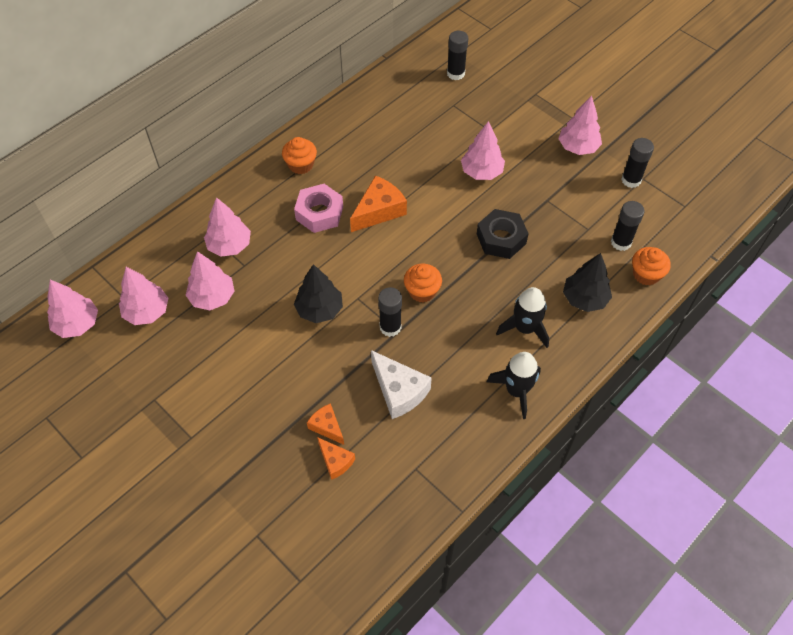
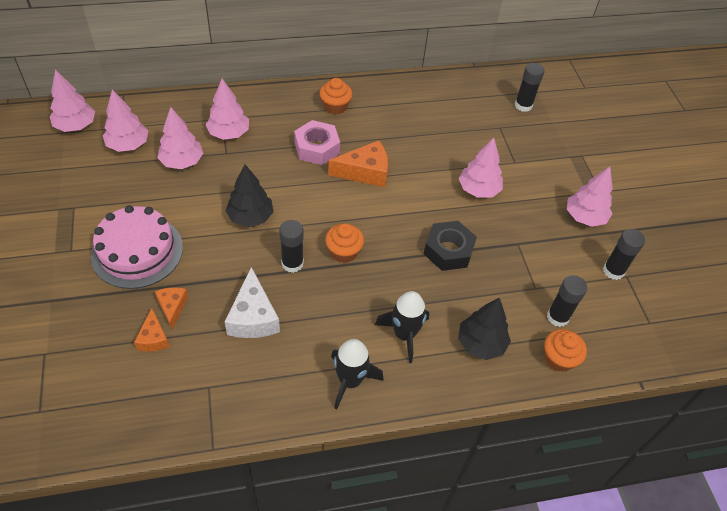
camera: 30 degrees right, 5 degrees down
none -> pink cake [91,205,183,289]

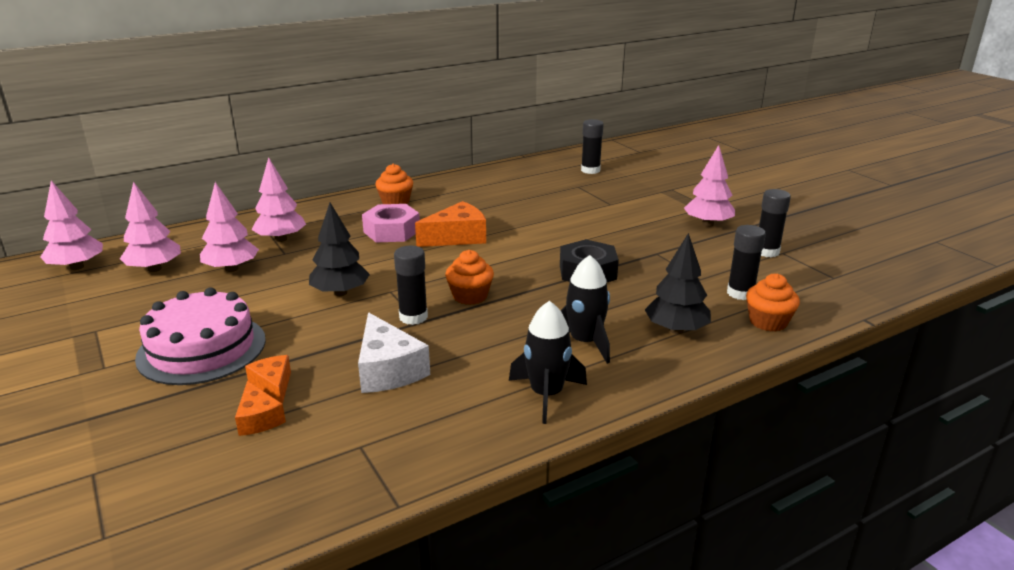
camera: 15 degrees left, 25 degrees down
pink tree [459,138,503,198] -> none

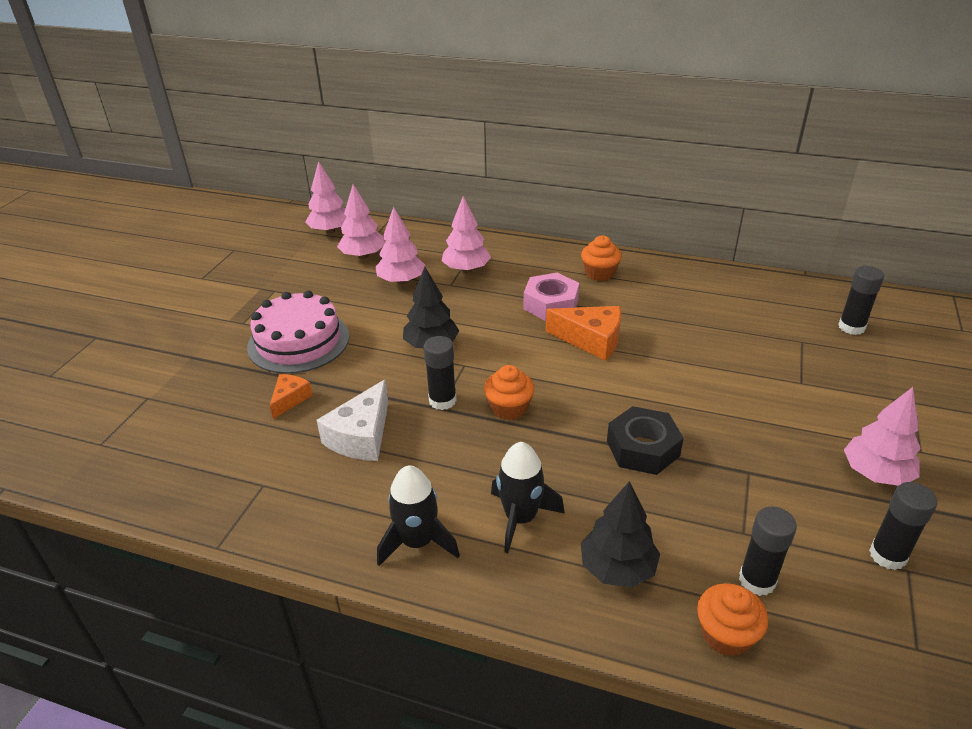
camera: 50 degrees right, 10 degrees up
orange cheese [235,381,286,436] -> none

